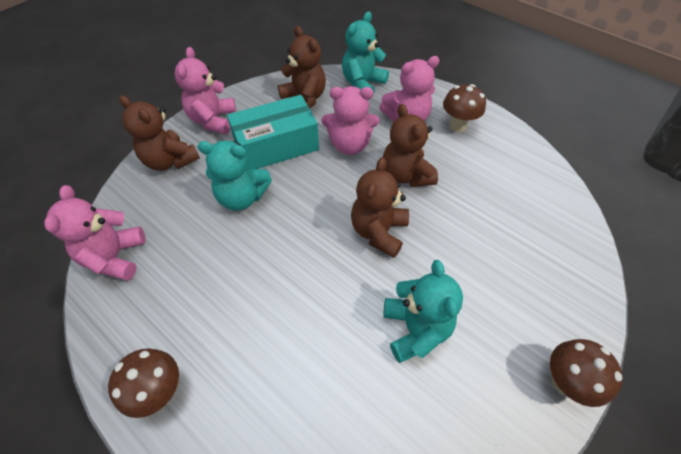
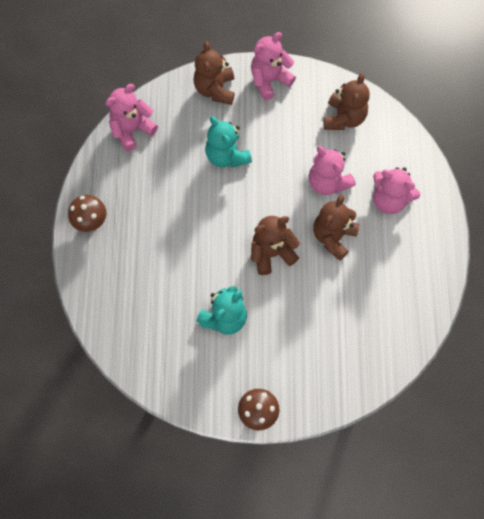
camera: 50 degrees right, 15 degrees up
turquoise box [227,95,319,170] -> none
turquoise teddy bear [342,12,389,95] -> none
brown mushroom [443,84,486,132] -> none

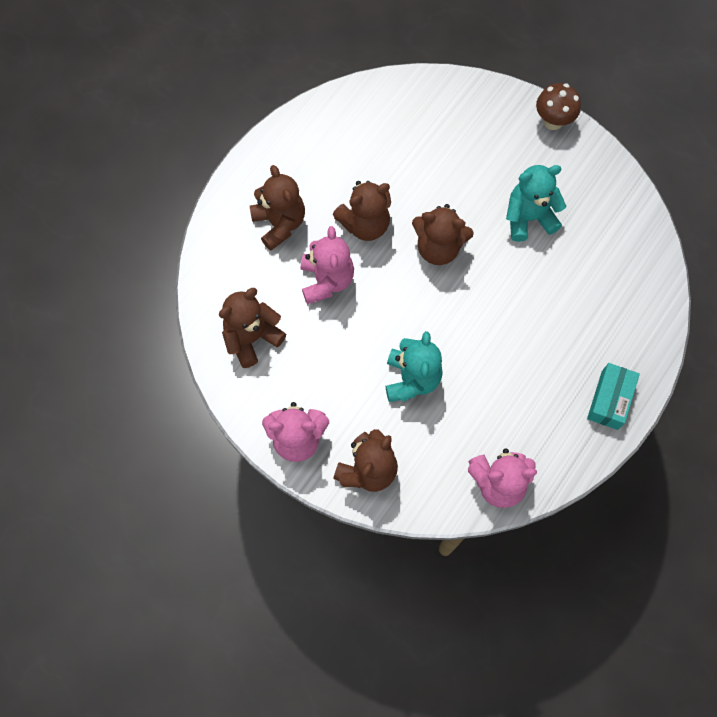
camera: 145 degrees left, 0 degrees up
brown mushroom [68,195,106,232] -> turquoise box [587,363,640,430]
pink teddy bear [373,167,420,214] -> brown teddy bear [250,165,305,251]

